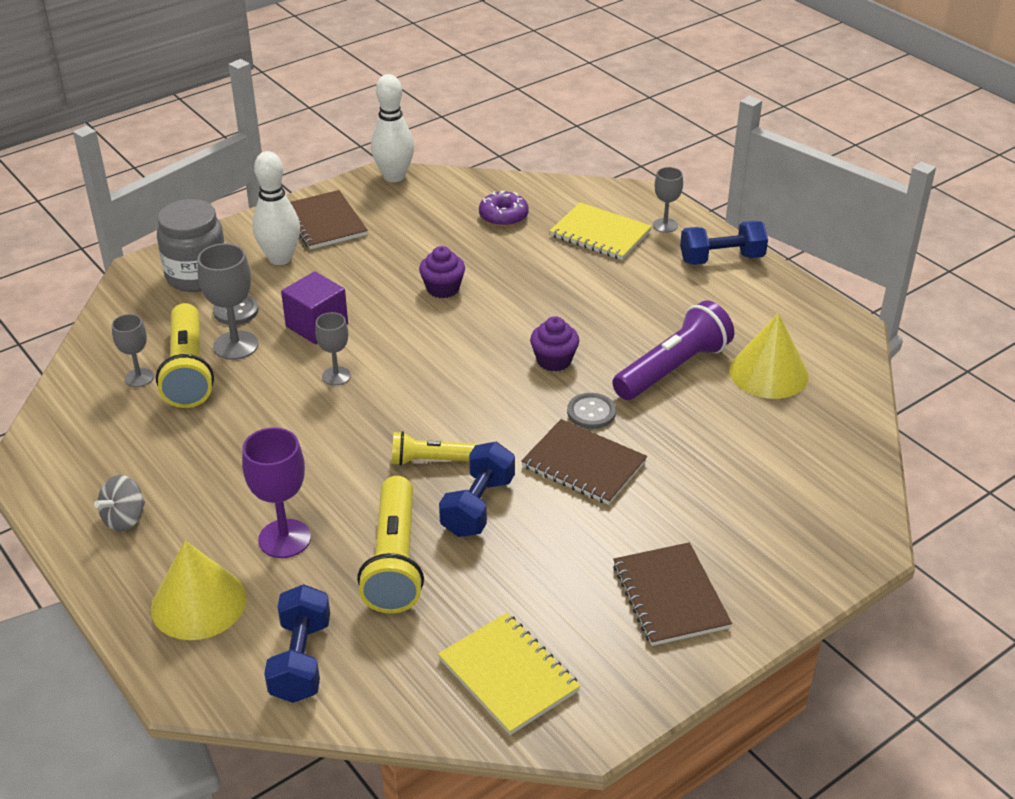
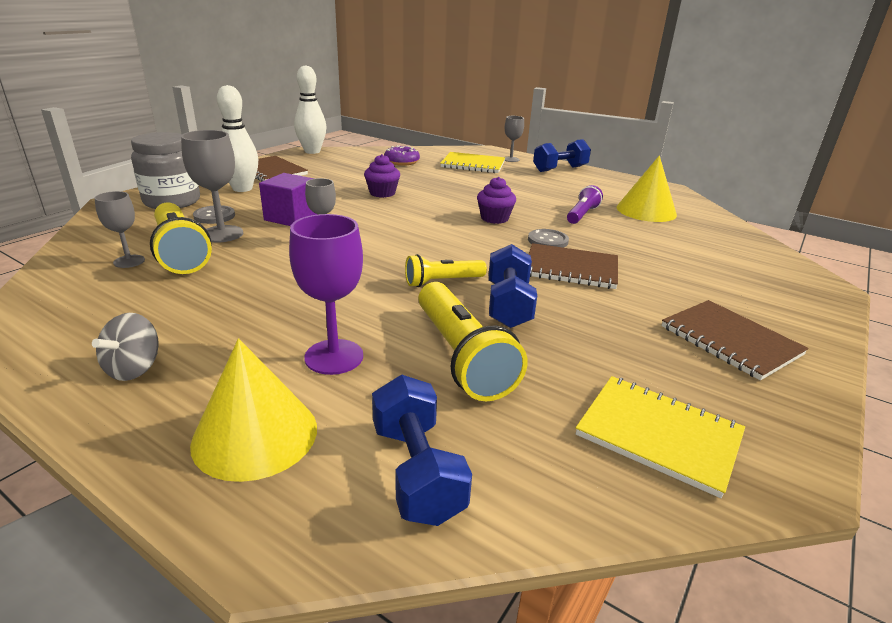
camera: 20 degrees left, 10 degrees down
purple flashlight [612,300,734,400] -> purple flashlight [567,185,603,224], size x0.58

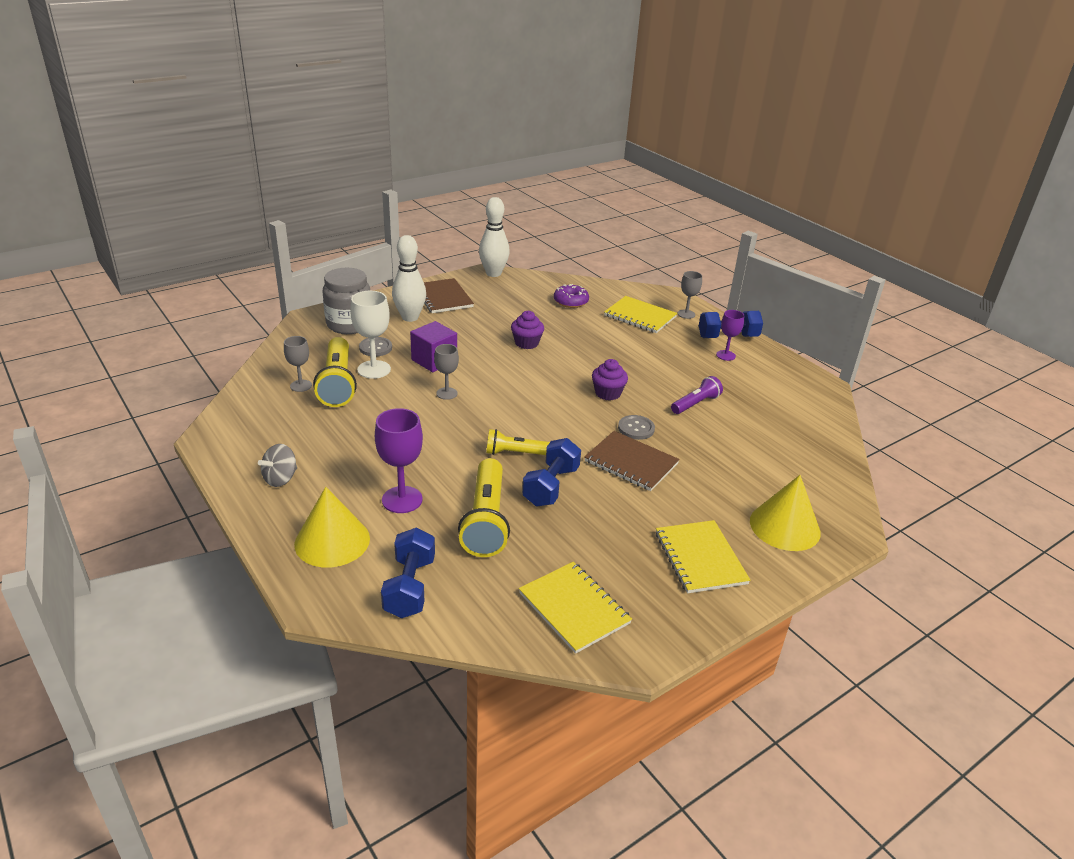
camera: 20 degrees right, 5 degrees up
grey goblet [181,130,243,243] -> white goblet [350,291,391,379]
yellow cone [617,155,677,222] -> yellow cone moved to [750,475,821,551]
brown notebook [662,300,809,380] -> yellow notebook [656,520,751,593]
none -> purple goblet [716,310,744,361]

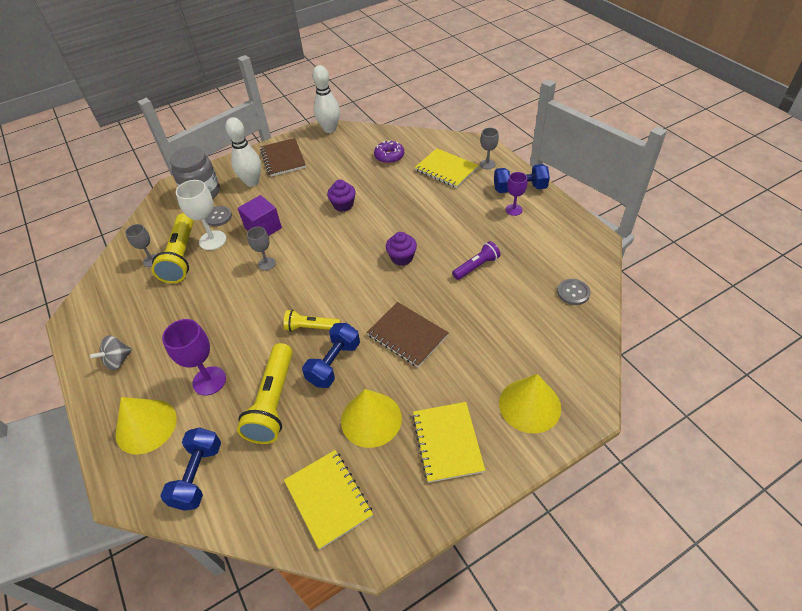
camera: 10 degrees right, 15 degrees up
grey button [618,415,655,440] -> grey button moved to [557,279,590,305]
none -> yellow cone [341,389,402,448]

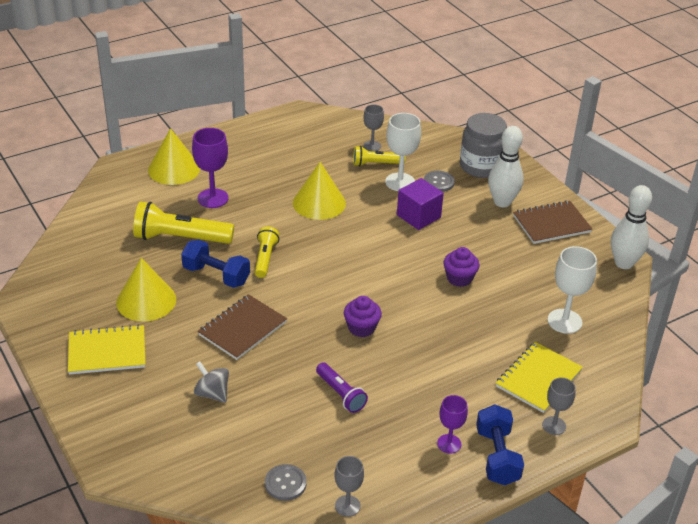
camera: 85 degrees right, 10 degrees down
grey spinning top [90,335,132,370] -> grey spinning top moved to [194,361,229,403]
yellow flashlight [152,213,194,283] -> yellow flashlight [353,146,405,166], size x0.58
blue dumbbell [160,428,221,511] -> none
grey goblet [247,227,276,271] -> grey goblet moved to [335,456,364,517]
yellow notebook [284,450,373,549] -> none
purple donut [374,140,404,164] -> white goblet [548,246,597,334]
yellow cone [499,374,561,433] -> yellow cone moved to [293,162,346,220]

